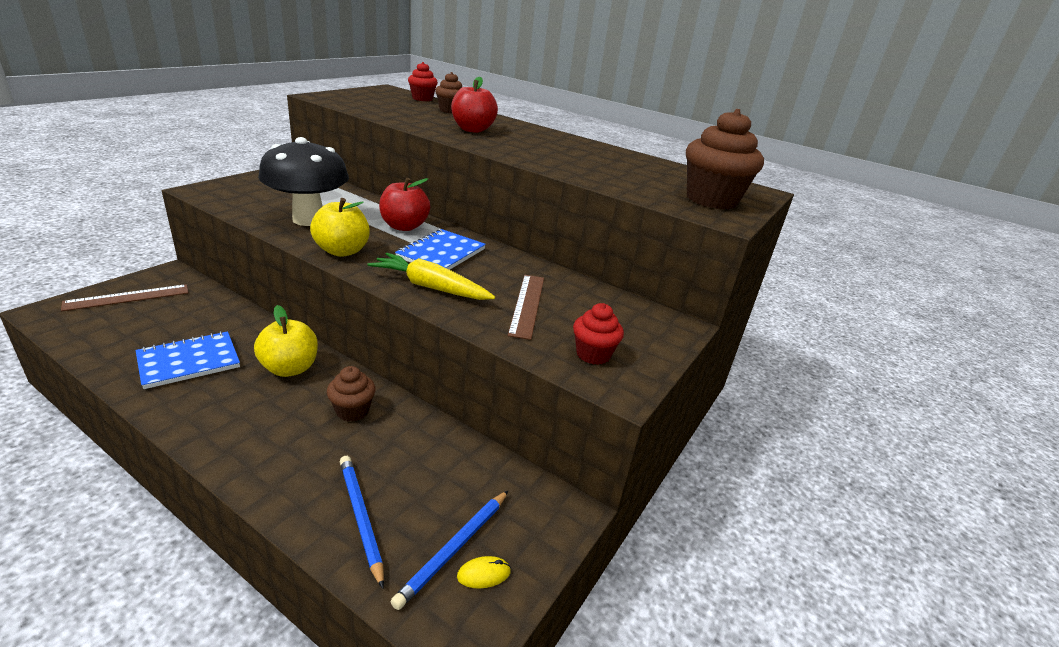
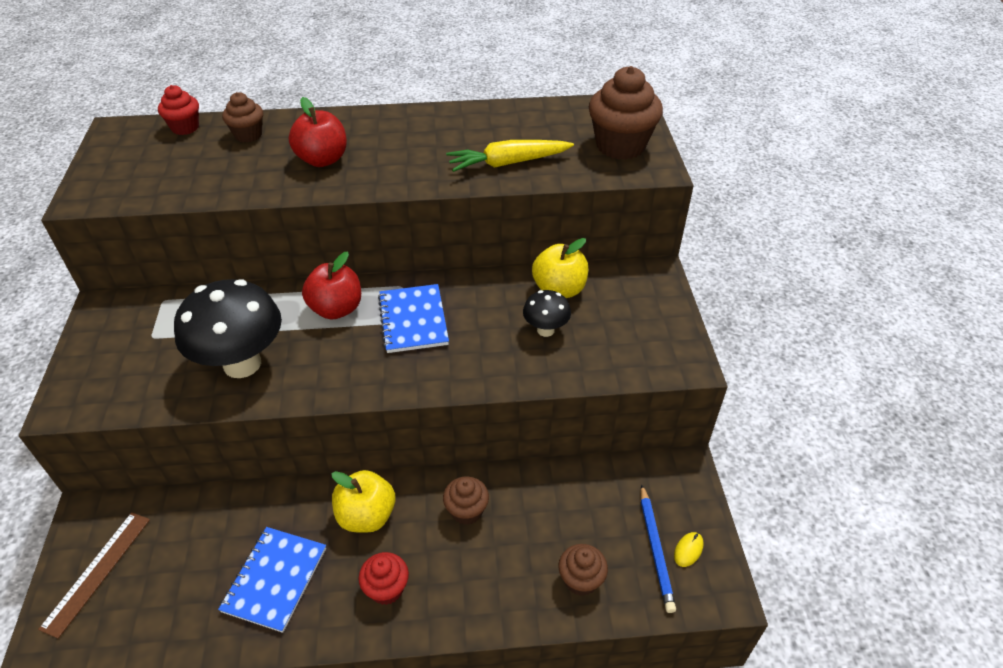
camera: 35 degrees left, 15 degrees up
yellow apple [310,198,370,257] -> yellow apple moved to [532,238,588,298]
blue pencil [340,456,384,589] -> brown cupcake [558,544,608,596]
yellow carrot [367,253,495,300] -> yellow carrot moved to [446,140,574,172]
brown ruler [508,275,544,340] -> black mushroom [523,290,571,337]
red cupcake [573,303,624,365] -> red cupcake moved to [359,552,409,605]

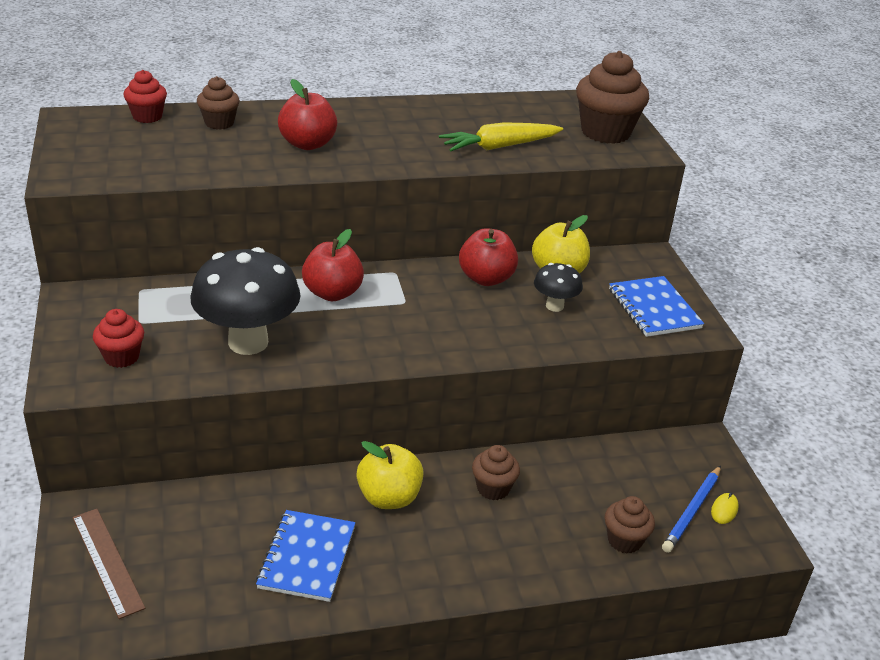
camera: 10 degrees left, 10 degrees down
brown ruler [38,512,150,639] -> brown ruler turned 45 degrees counterclockwise [72,509,145,619]
red cupcake [359,552,409,605] -> red cupcake moved to [93,309,144,368]
blue notebook [378,284,449,353] -> blue notebook moved to [609,276,704,337]
blue pencil [641,484,676,613] -> blue pencil turned 45 degrees clockwise [662,466,721,553]
none -> red apple [459,228,518,286]

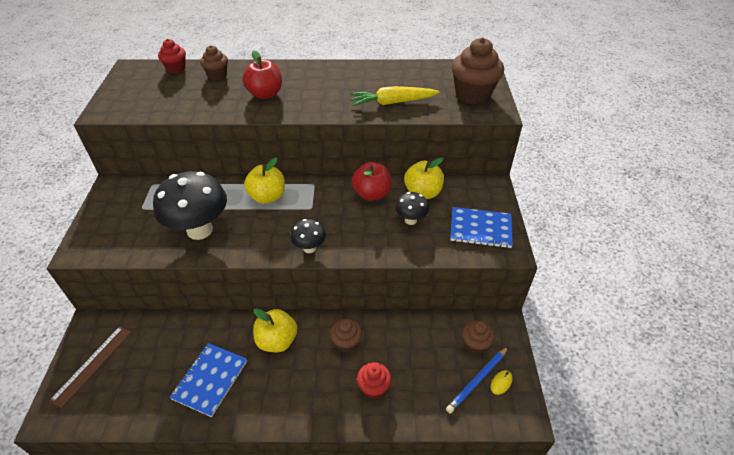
camera: 15 degrees right, 10 degrees up
brown ruler [72,509,145,619] -> brown ruler turned 45 degrees clockwise [49,326,131,408]
red cupcake [93,309,144,368] -> red cupcake moved to [357,362,391,399]
red apple [302,229,364,301] -> yellow apple [244,157,285,204]
brown cupcake [605,496,655,553] -> brown cupcake moved to [462,320,495,354]
blue notebook [609,276,704,337] -> blue notebook turned 75 degrees counterclockwise [450,207,513,248]
none -> black mushroom [290,219,326,253]

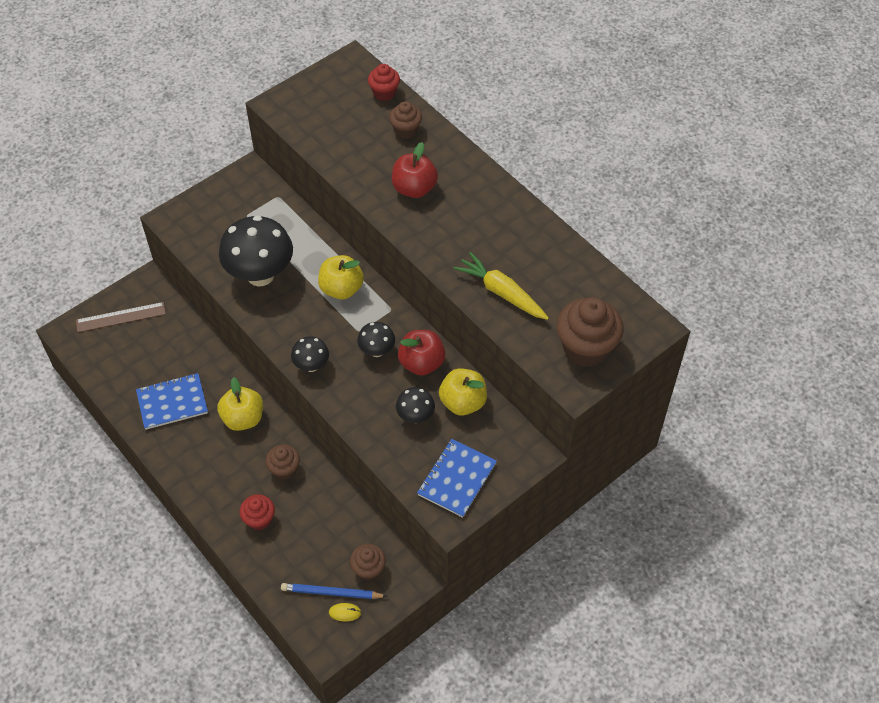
camera: 50 degrees right, 10 degrees up
blue notebook [450,207,513,248] -> blue notebook turned 60 degrees clockwise [417,439,497,518]
none -> black mushroom [357,322,395,357]

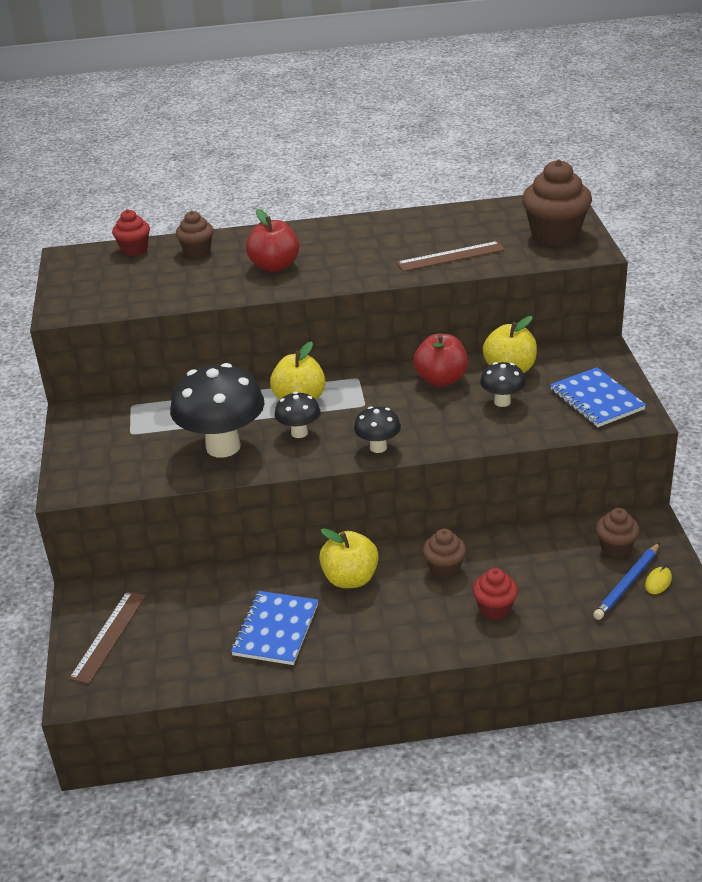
camera: 55 degrees left, 20 degrees down
black mushroom [357,322,395,357] -> black mushroom moved to [275,392,320,438]
yellow carrot [453,252,549,320] -> brown ruler [397,241,505,271]

